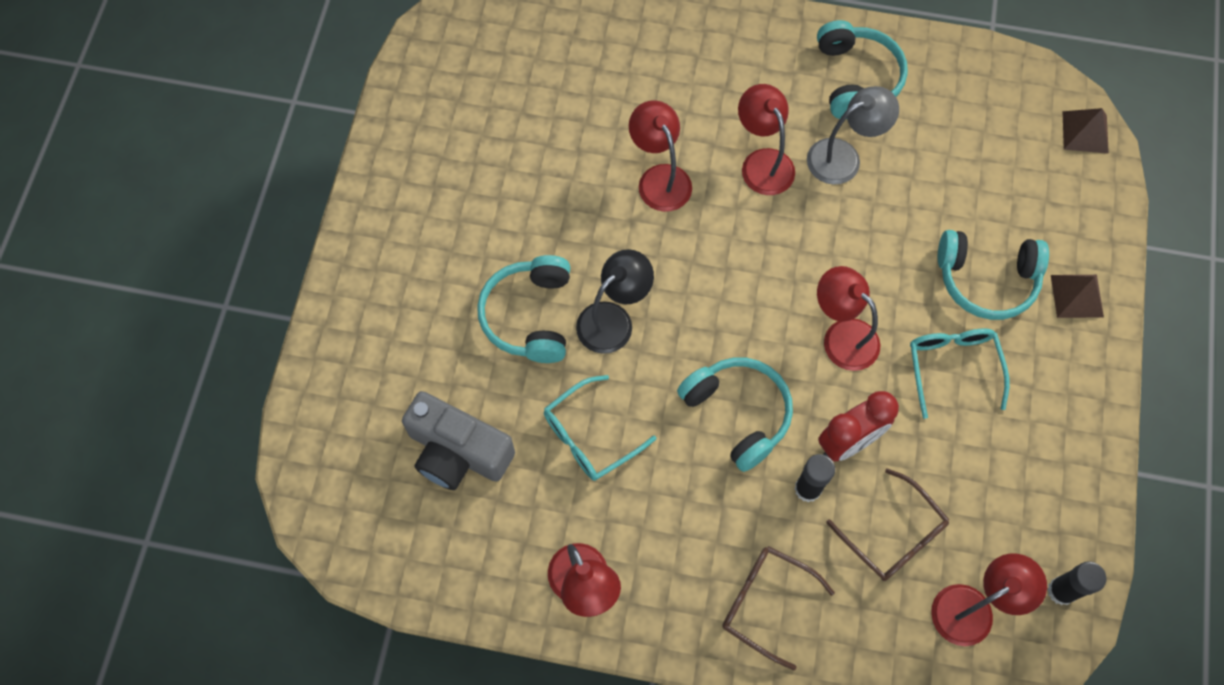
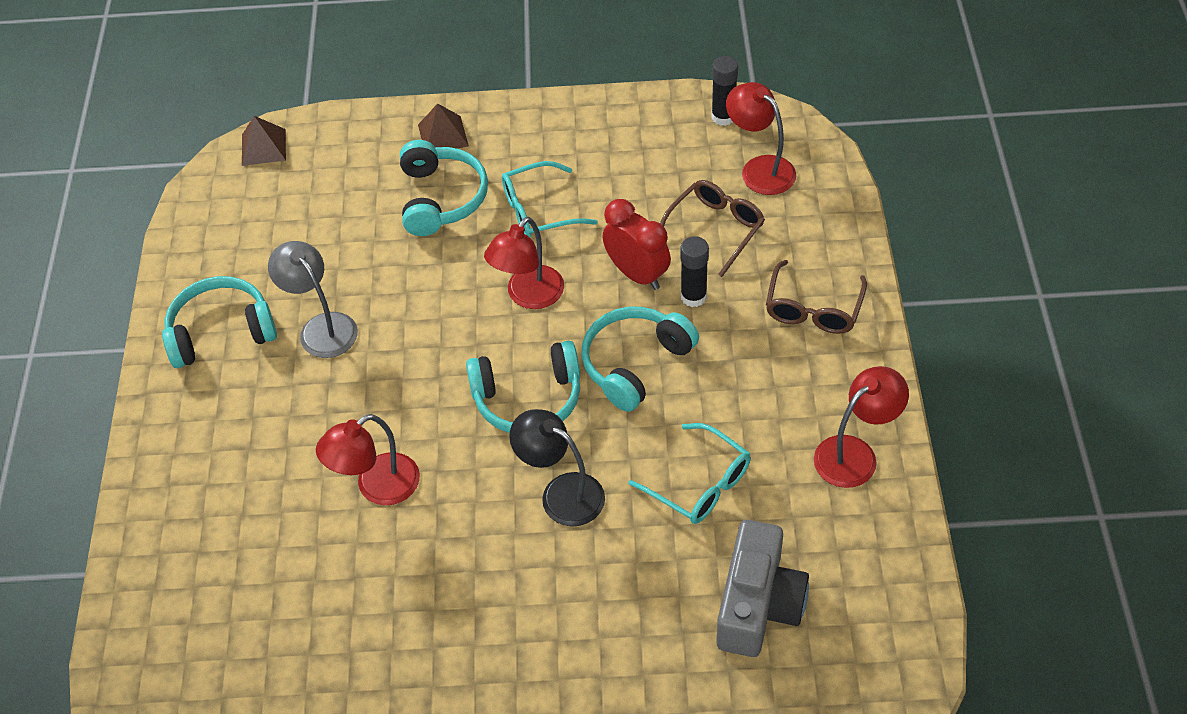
camera: 100 degrees left, 15 degrees down
turquoise headphones [477,255,570,363] -> turquoise headphones moved to [466,341,580,433]
red lamp [738,84,795,195] -> none

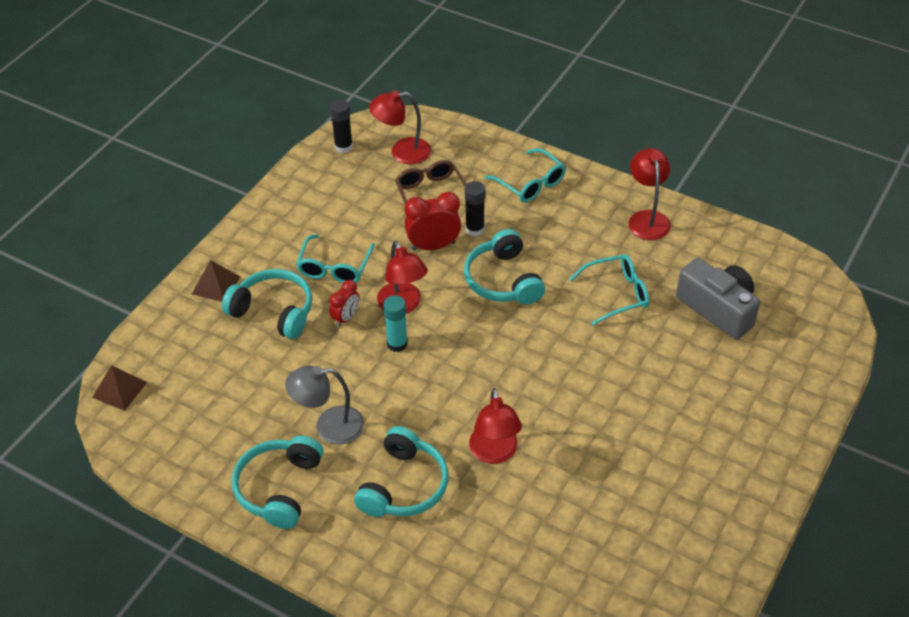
camera: 60 degrees left, 5 degrees down
turquoise headphones [466,341,580,433] -> turquoise headphones moved to [354,426,449,517]
black lamp [509,409,605,527] -> none
brown glasses [766,260,867,334] -> turquoise glasses [485,148,566,203]
none -> red clock [329,280,360,327]
none -> turquoise glue stick [383,295,408,352]

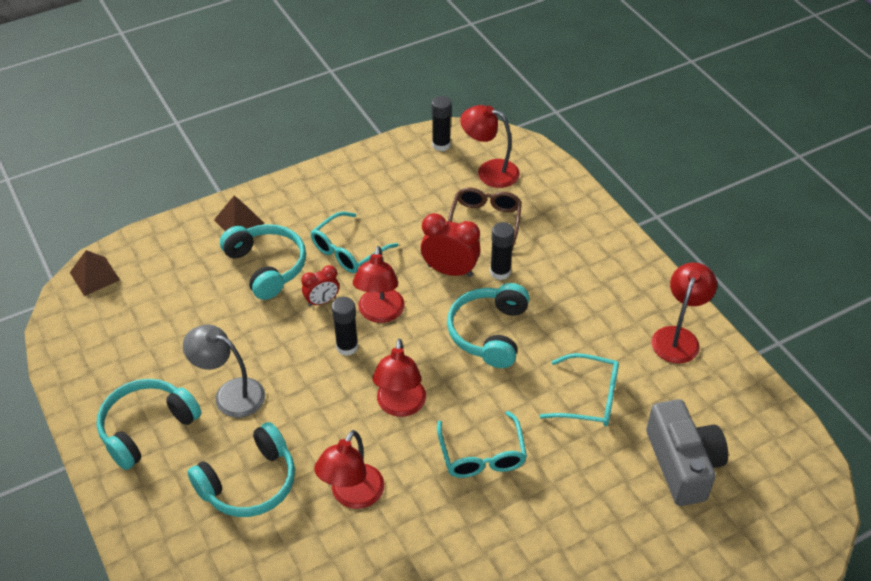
camera: 30 degrees right, 0 degrees up
turquoise glue stick [383,295,408,352] -> black glue stick [332,297,358,356]
turquoise glasses [485,148,566,203] -> turquoise glasses moved to [437,411,527,478]
none -> red lamp [373,338,426,417]

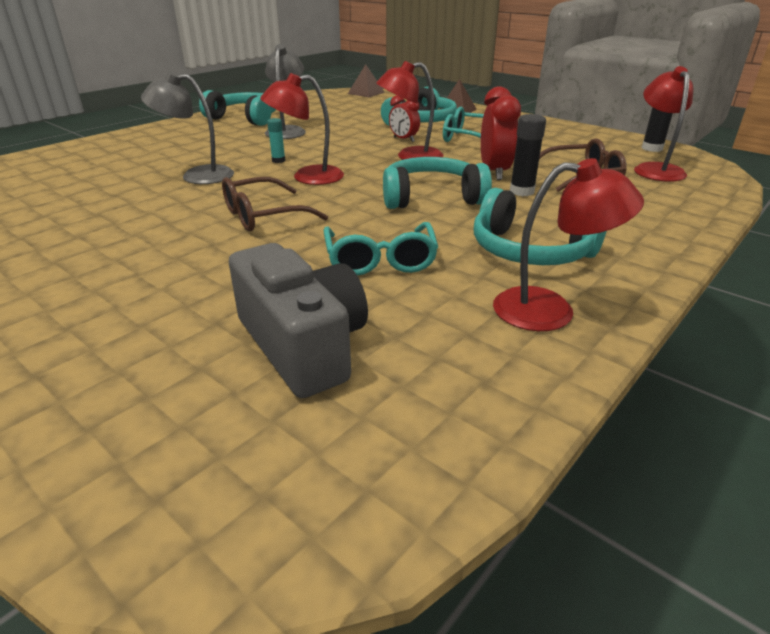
camera: 70 degrees right, 15 degrees down
turquoise headphones [188,422,295,517] -> turquoise headphones moved to [474,188,606,265]
red lamp [314,430,384,509] -> grey lamp [141,71,234,184]
black glue stick [332,297,358,356] -> none
turquoise glasses [437,411,527,478] -> brown glasses [222,177,328,231]
grey camera [646,399,728,506] -> grey camera turned 90 degrees counterclockwise [229,243,368,398]
none -> turquoise glue stick [267,118,285,163]

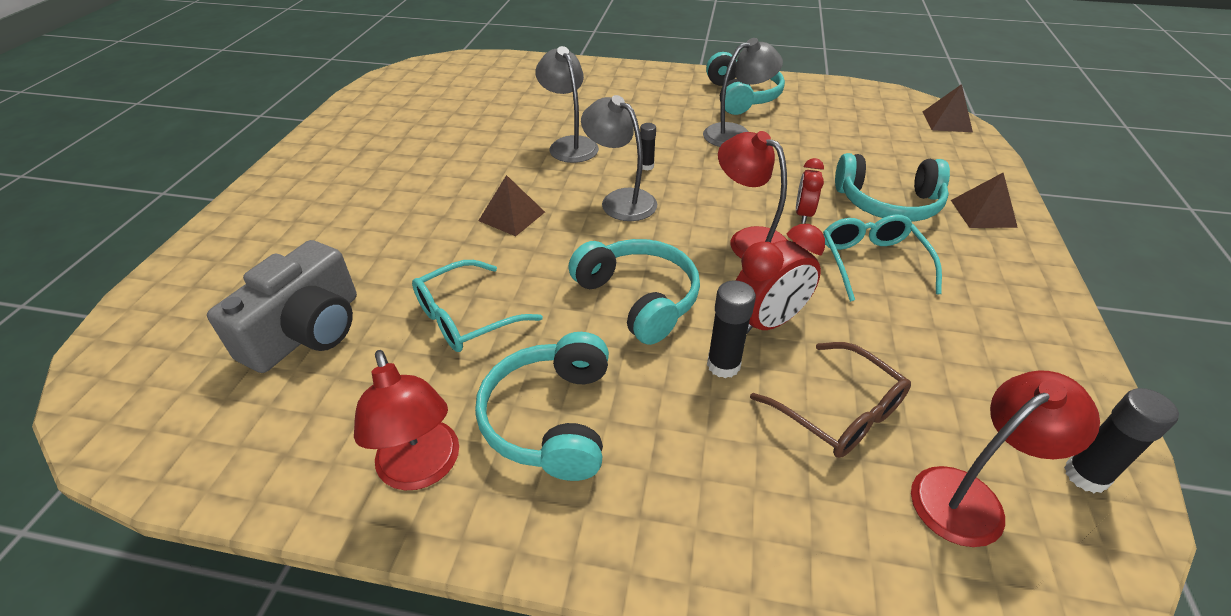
camera: 60 degrees right, 10 degrees up
brown glasses [222,177,328,231] -> brown pyramid [478,175,545,236]
red lamp [260,73,344,185] -> grey lamp [581,95,657,221]
turquoise glue stick [267,118,285,163] -> black glue stick [640,123,656,170]

